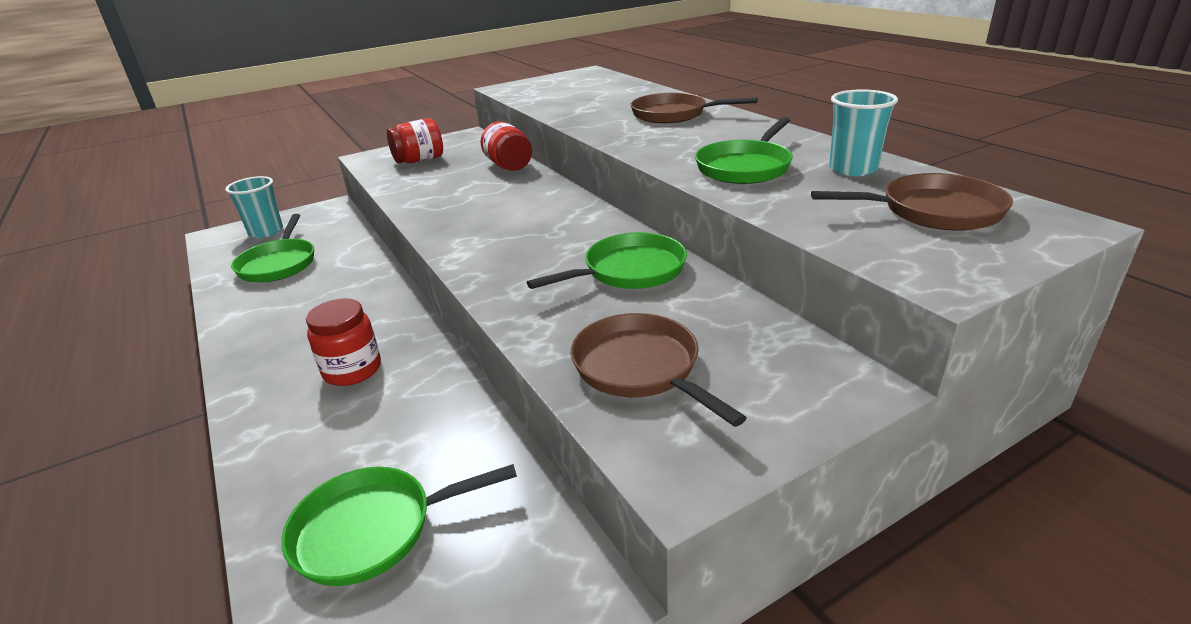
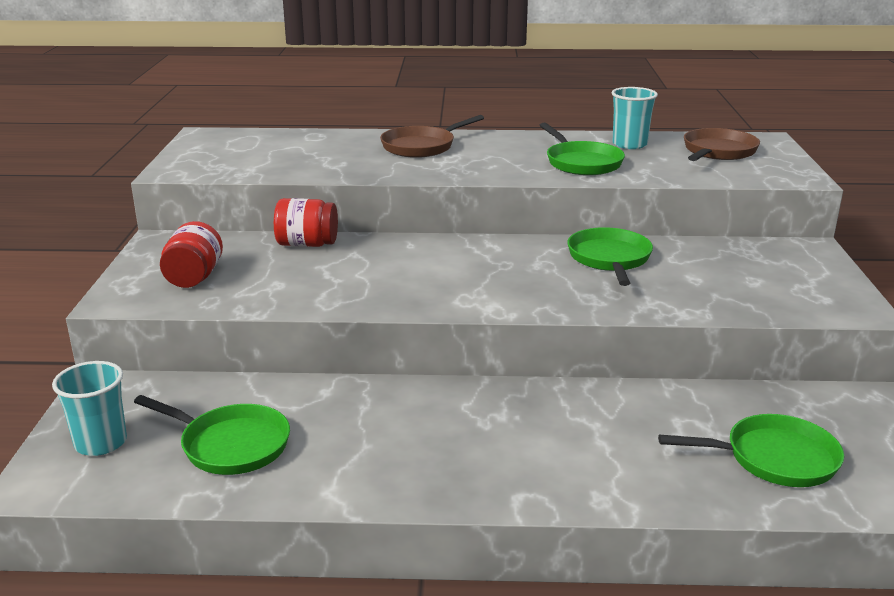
camera: 60 degrees left, 5 degrees down
green pan [281,464,517,586] -> green pan turned 105 degrees counterclockwise [658,414,844,487]
red jar [306,299,381,386] -> none
brown pan [571,313,747,427] -> none

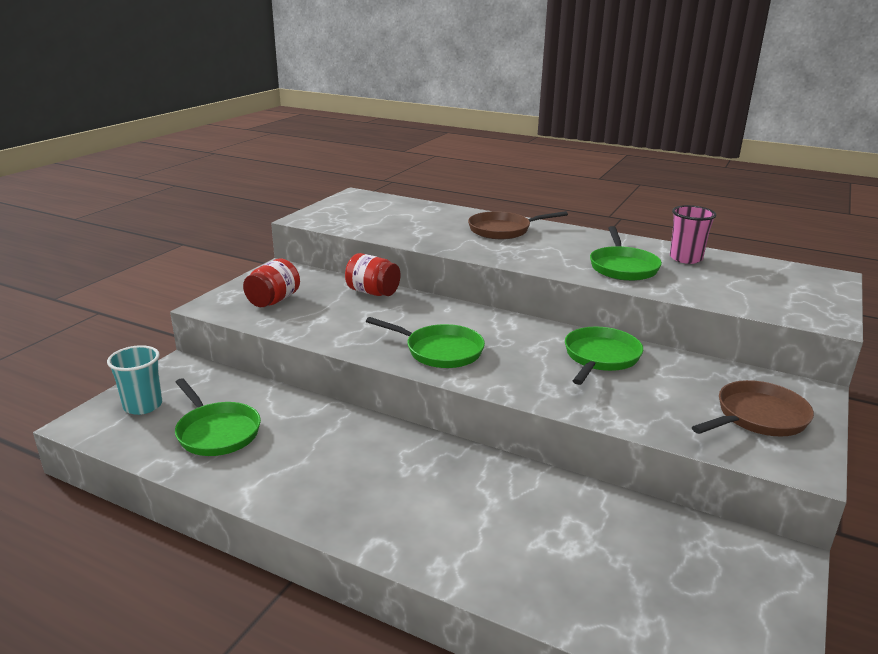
camera: 25 degrees right, 0 degrees up
turquoise cup [612,87,658,149] -> pink cup [670,205,716,264]
green pan [658,414,844,487] -> green pan moved to [366,317,485,368]
brown pan [684,128,760,161] -> brown pan moved to [692,380,814,437]

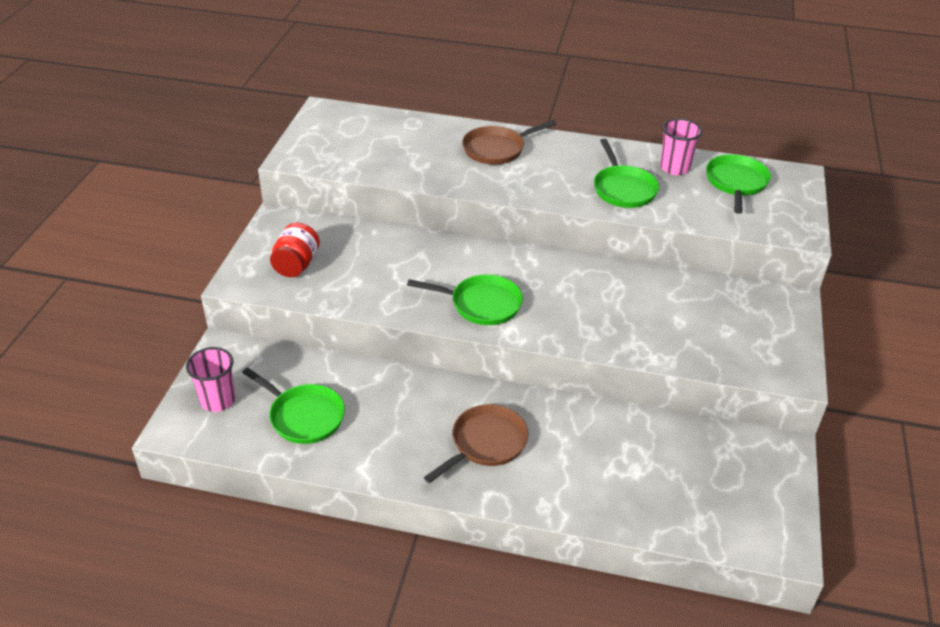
camera: 15 degrees left, 15 degrees up
turquoise cup [107,345,162,415] -> pink cup [186,347,236,412]
red jar [345,253,400,296] -> none
green pan [565,327,643,385] -> green pan moved to [706,154,771,214]
brown pan [692,380,814,437] -> brown pan moved to [424,404,529,483]

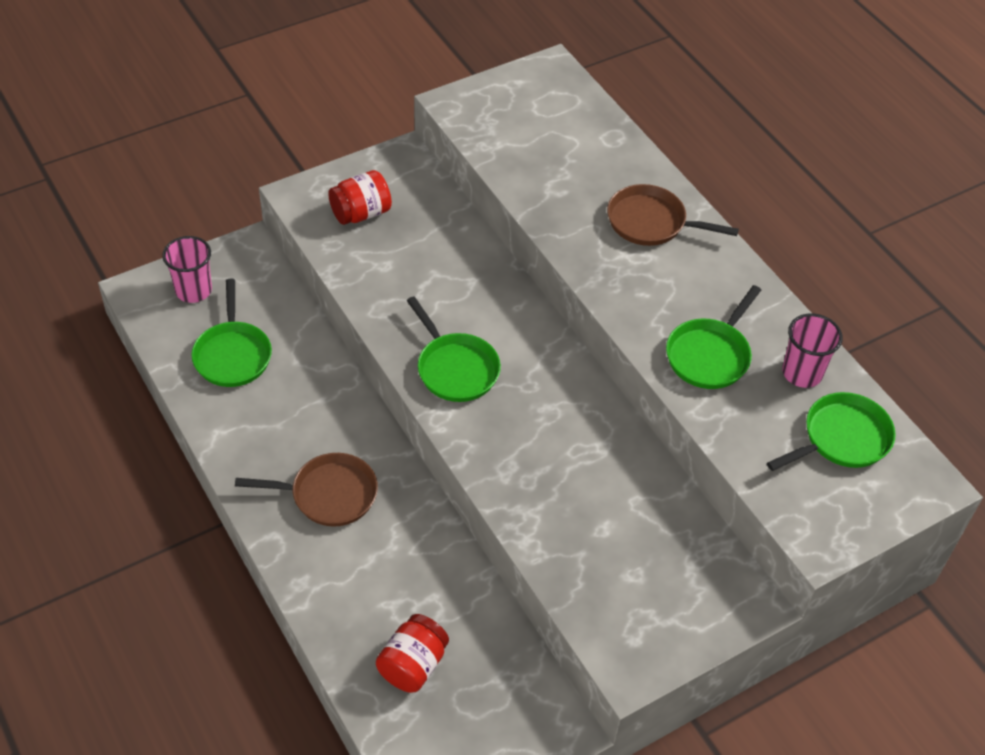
camera: 45 degrees right, 10 degrees up
none -> red jar [376,614,449,693]

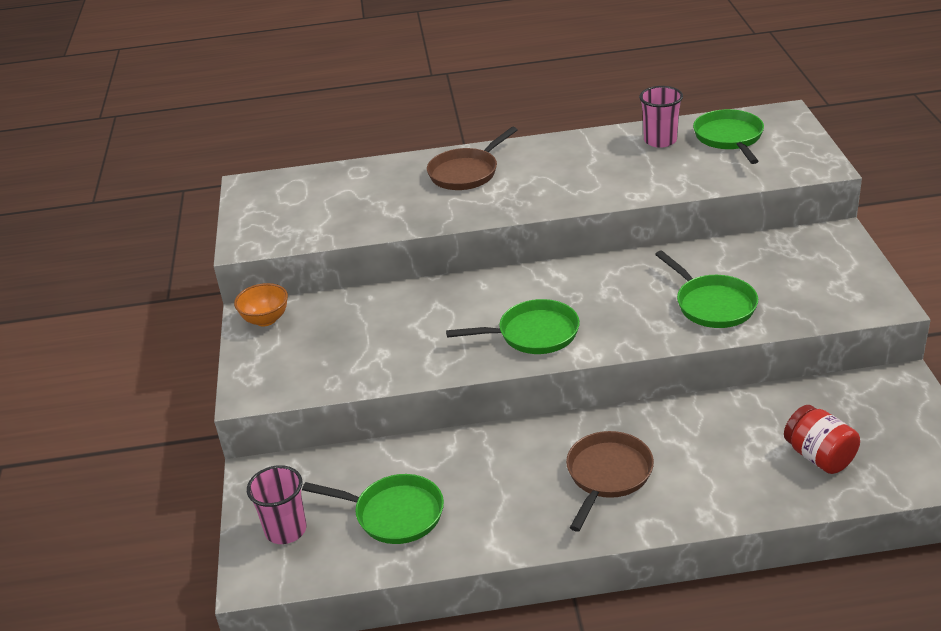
camera: 60 degrees left, 15 degrees down
red jar [328,170,392,225] -> none
green pan [666,285,761,389] -> green pan moved to [655,250,758,328]
none -> orange bowl [234,283,288,326]

